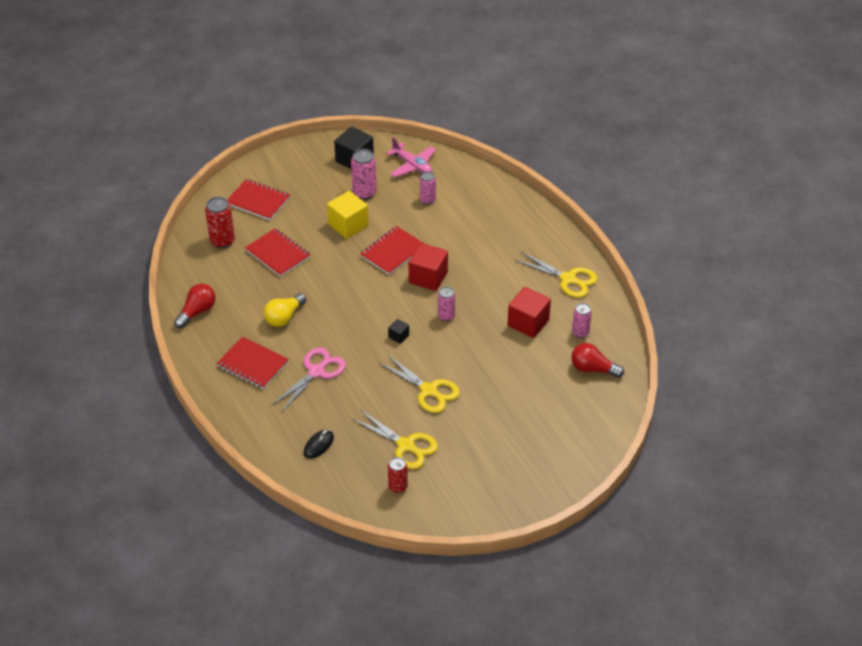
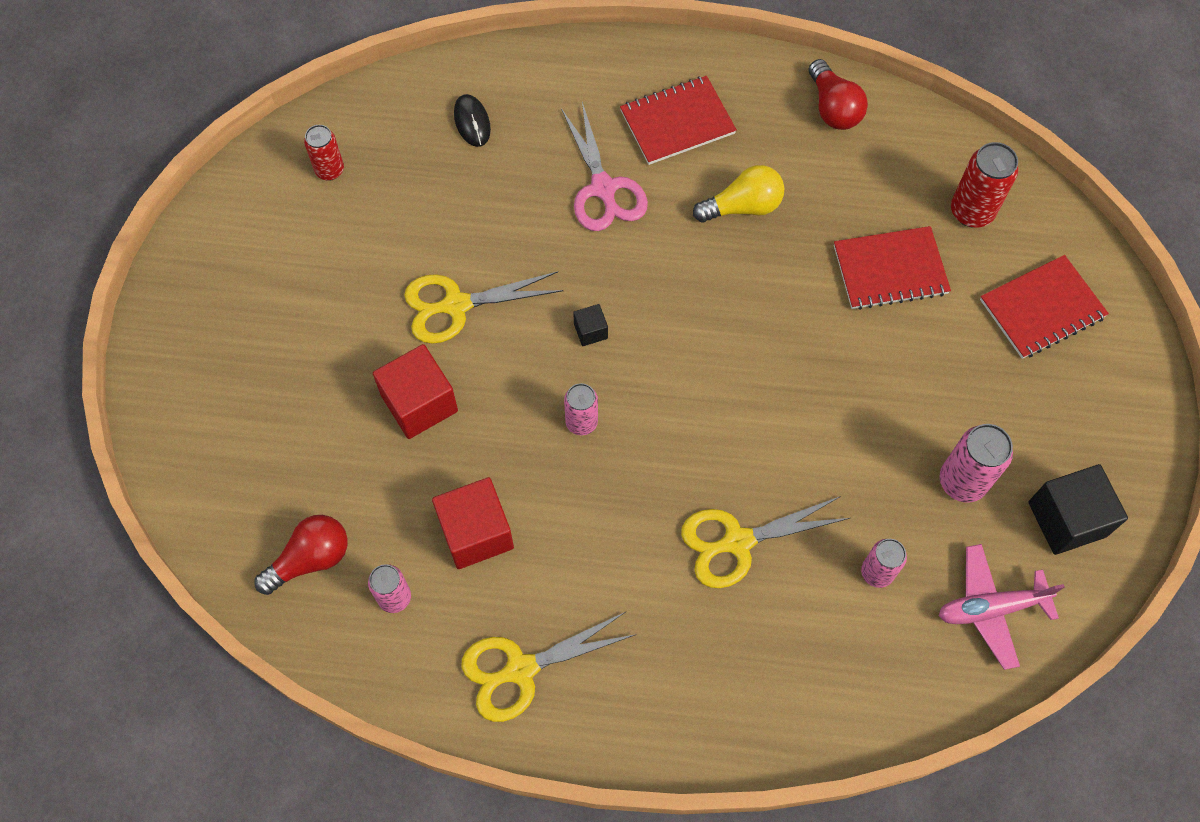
camera: 125 degrees right, 20 degrees up
yellow light bulb [264,293,307,327] -> yellow light bulb turned 90 degrees clockwise [693,165,784,222]
yellow cube [327,191,369,239] -> none
yellow scissors [352,409,438,469] -> yellow scissors moved to [681,496,850,588]
red notebook [360,226,425,275] -> none
red cube [409,243,448,291] -> red cube moved to [373,344,458,439]

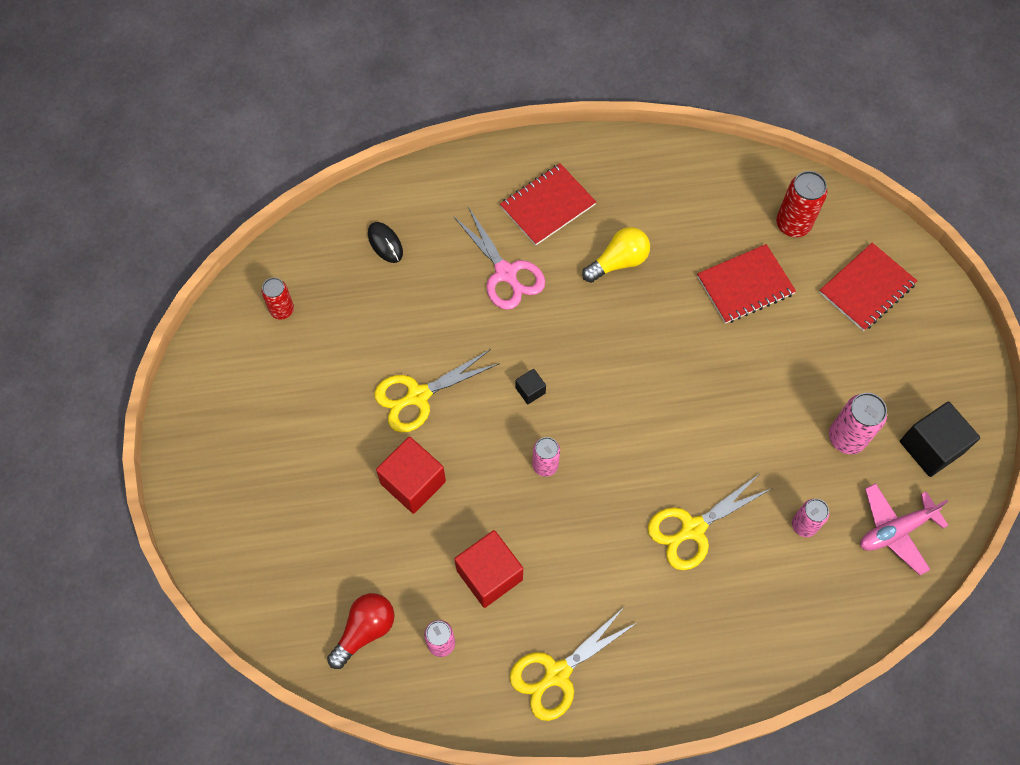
camera: 15 degrees left, 0 degrees up
red light bulb [809,59,868,130] -> none

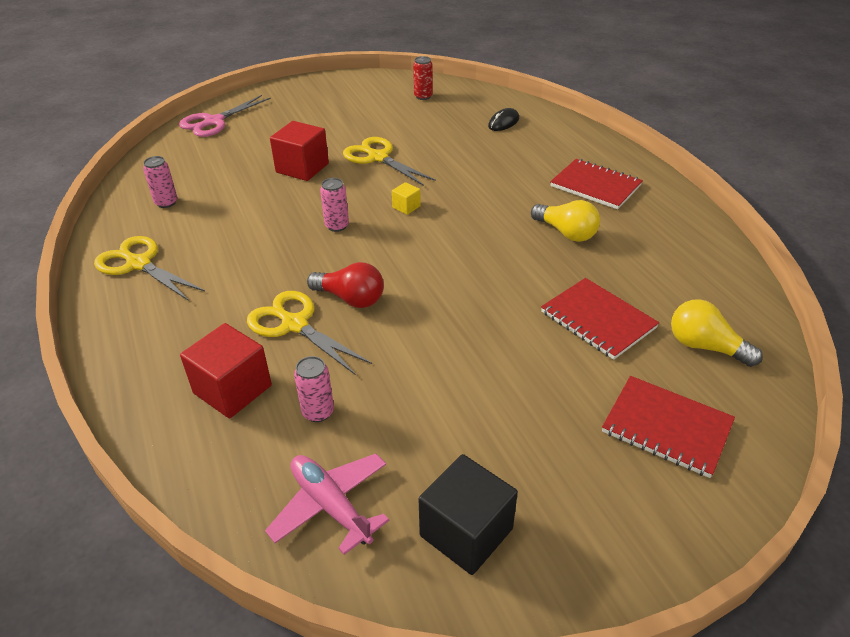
camera: 75 degrees right, 25 degrees down
red light bulb [327,593,394,669] -> red light bulb moved to [307,262,384,308]
pink scissors [453,207,545,310] -> pink scissors moved to [179,95,271,137]
red cube [455,530,523,608] -> red cube moved to [180,323,272,418]
black cube [516,369,546,404] -> yellow cube [392,182,421,215]
red can [776,171,827,237] -> yellow light bulb [671,299,763,367]
pink can [829,393,887,454] -> none

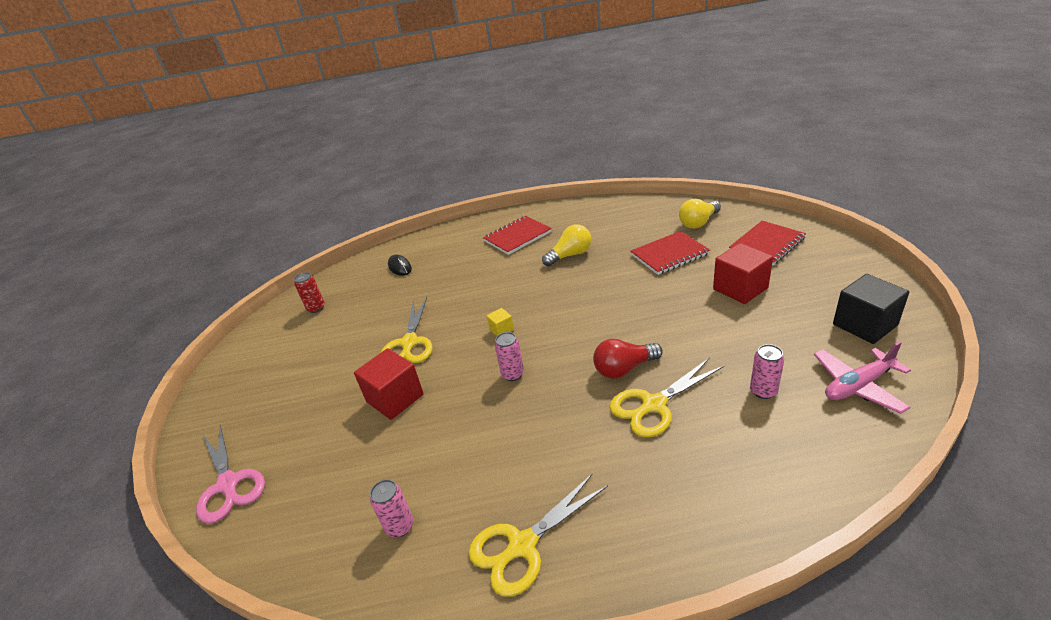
camera: 70 degrees left, 5 degrees down
red cube [180,323,272,418] -> red cube moved to [713,243,773,304]
red light bulb [307,262,384,308] -> red light bulb turned 150 degrees counterclockwise [593,339,663,379]
yellow scissors [343,137,436,186] -> yellow scissors turned 60 degrees counterclockwise [381,297,432,363]

